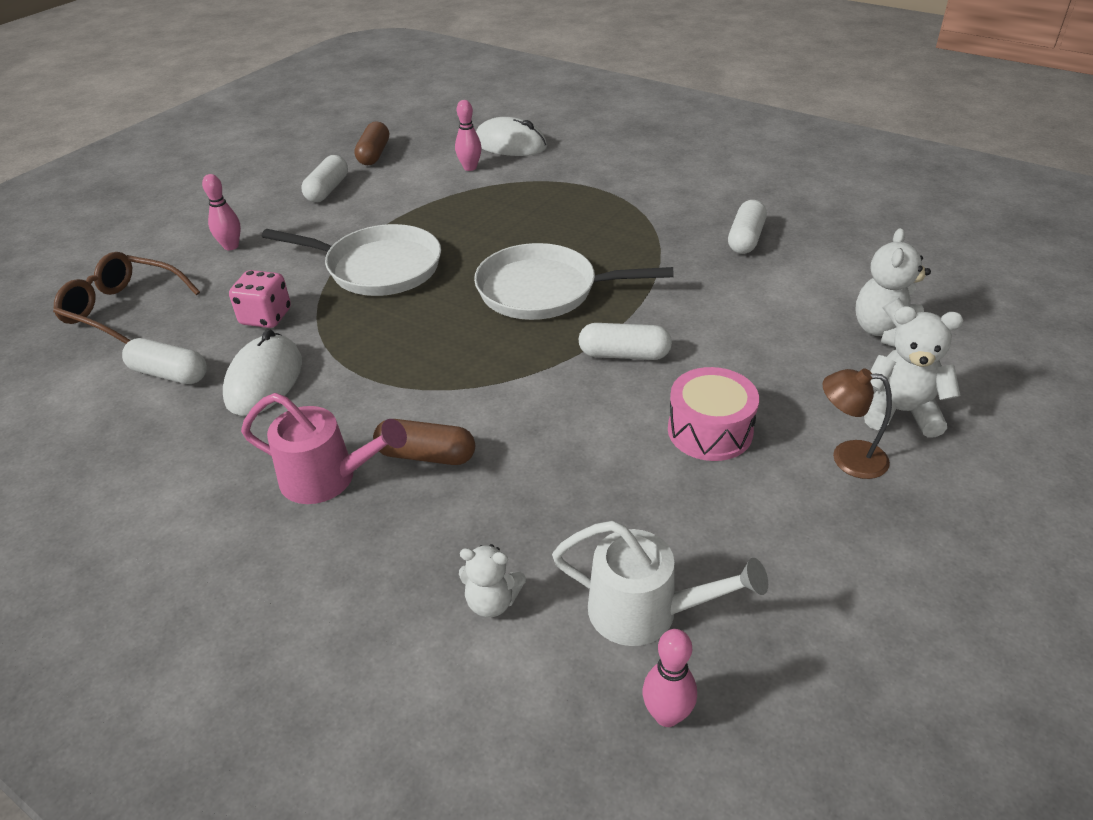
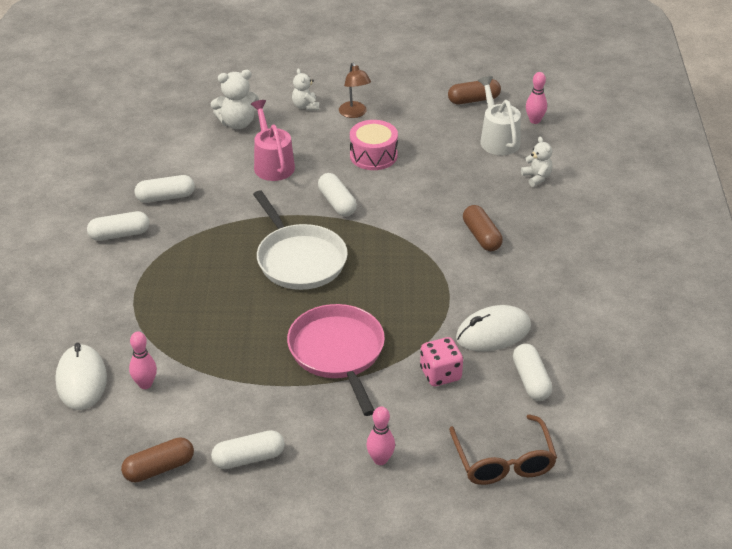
camera: 125 degrees left, 0 degrees up
pink watering can [241,393,407,504] -> pink watering can moved to [251,100,295,181]
white pan [262,224,441,296] -> pink pan [287,304,385,416]
white teddy bear [864,306,963,438] -> white teddy bear [292,68,319,111], size x0.64
none -> white capsule [87,211,149,241]
none -> brown capsule [448,79,501,104]

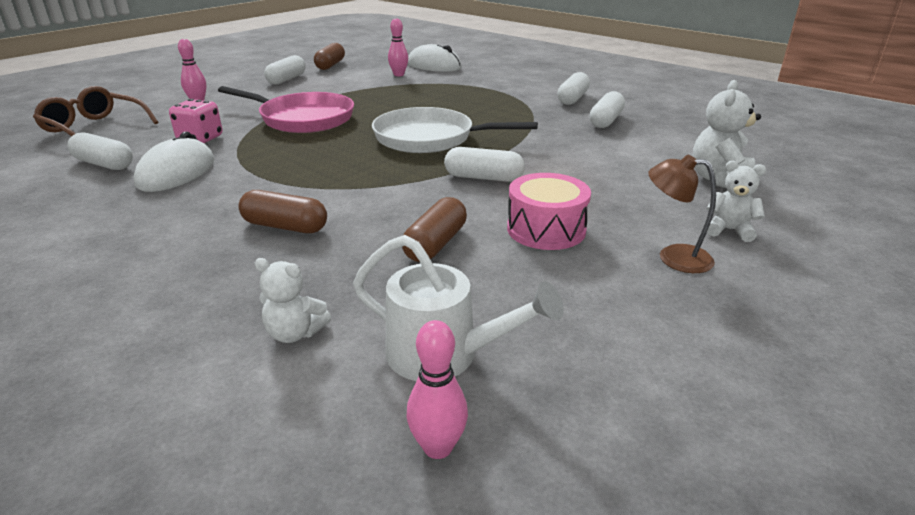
camera: 130 degrees right, 10 degrees down
pink watering can [251,100,295,181] -> none
brown capsule [448,79,501,104] -> brown capsule moved to [402,197,467,262]

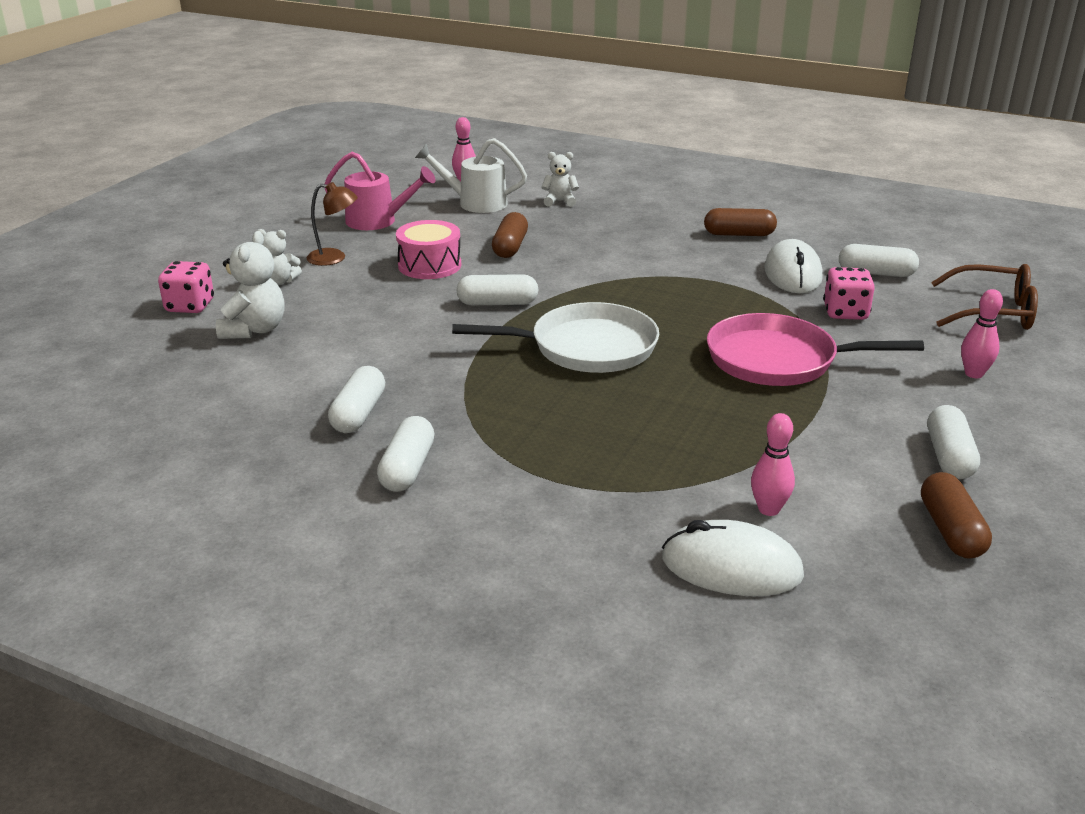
camera: 165 degrees right, 0 degrees up
brown capsule [238,190,327,233] -> brown capsule moved to [704,208,777,236]
none -> pink dice [158,261,214,313]
none -> pink watering can [325,152,436,230]

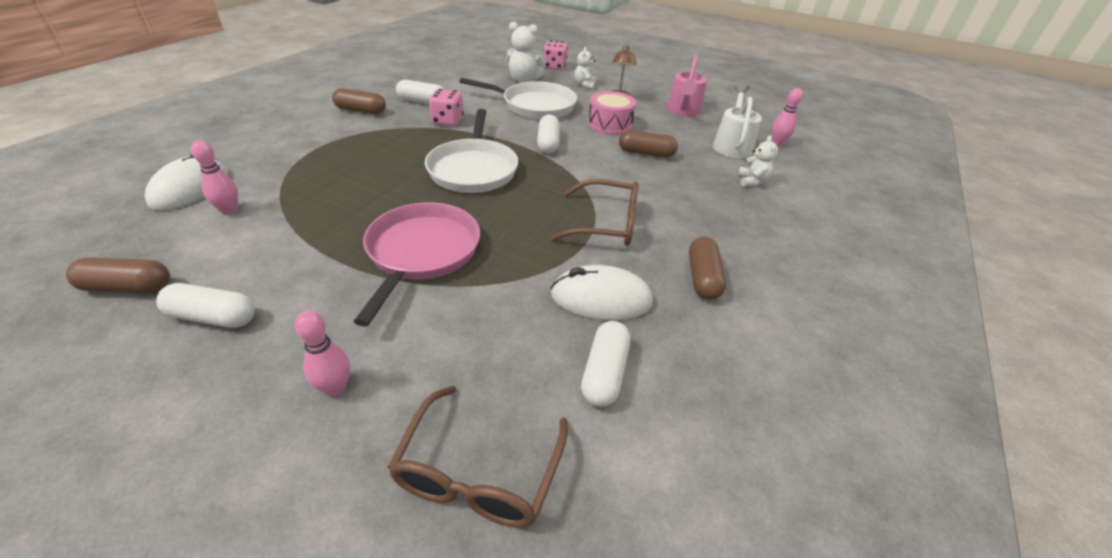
camera: 90 degrees right, 10 degrees up
white capsule [377,416,435,492] -> brown capsule [332,88,386,114]
pink dice [823,267,875,320] -> pink dice moved to [429,89,464,126]
none -> white pan [459,78,577,119]
none -> brown glasses [550,179,638,246]

